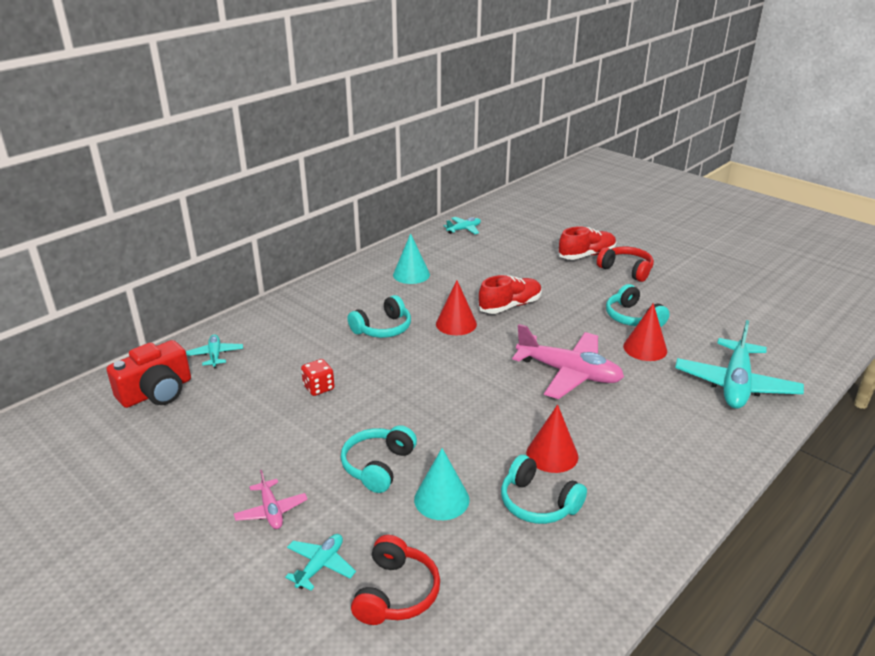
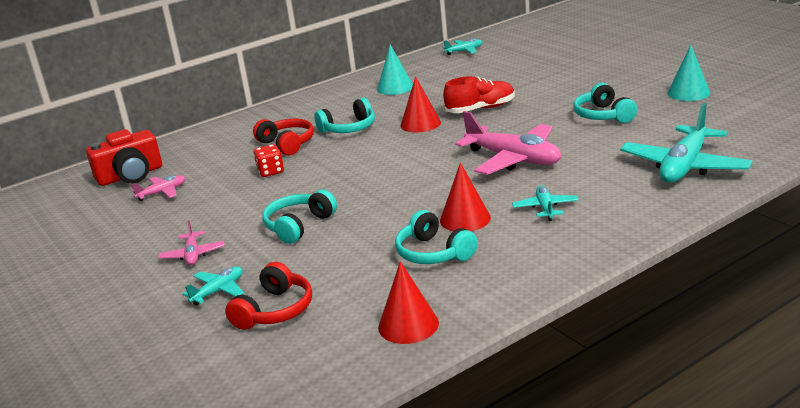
camera: 15 degrees right, 5 degrees down
turquoise plane [186,334,243,368] -> turquoise plane moved to [512,186,579,221]
turquoise cone [414,448,469,520] -> turquoise cone moved to [667,45,710,101]
red shoe [558,226,616,260] -> none
red headphones [597,247,654,282] -> red headphones moved to [253,119,314,155]
red cone [623,303,667,361] -> red cone moved to [378,261,439,344]
none -> pink plane [131,175,185,201]

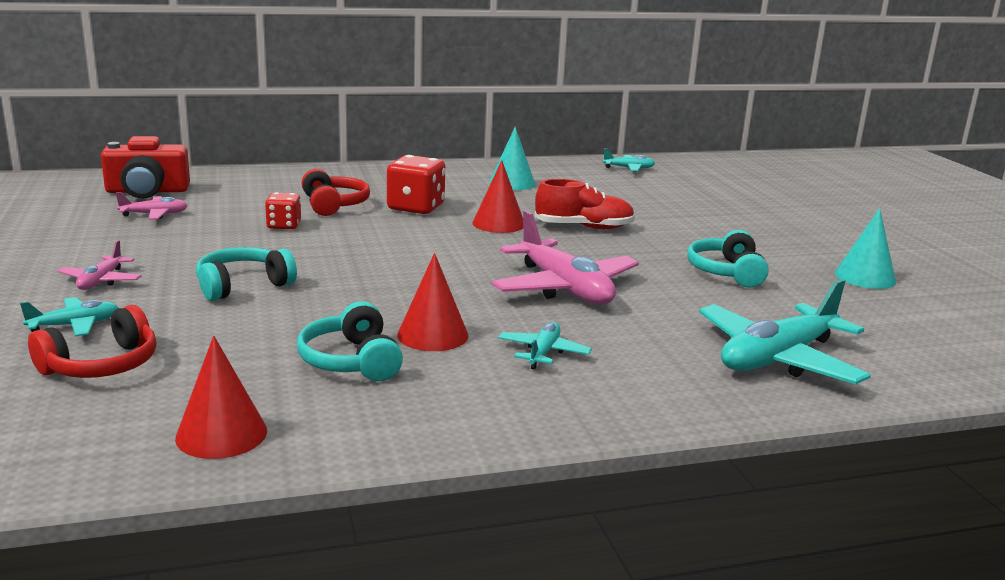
camera: 15 degrees right, 5 degrees down
turquoise headphones [315,98,375,133] -> red dice [387,155,445,214]

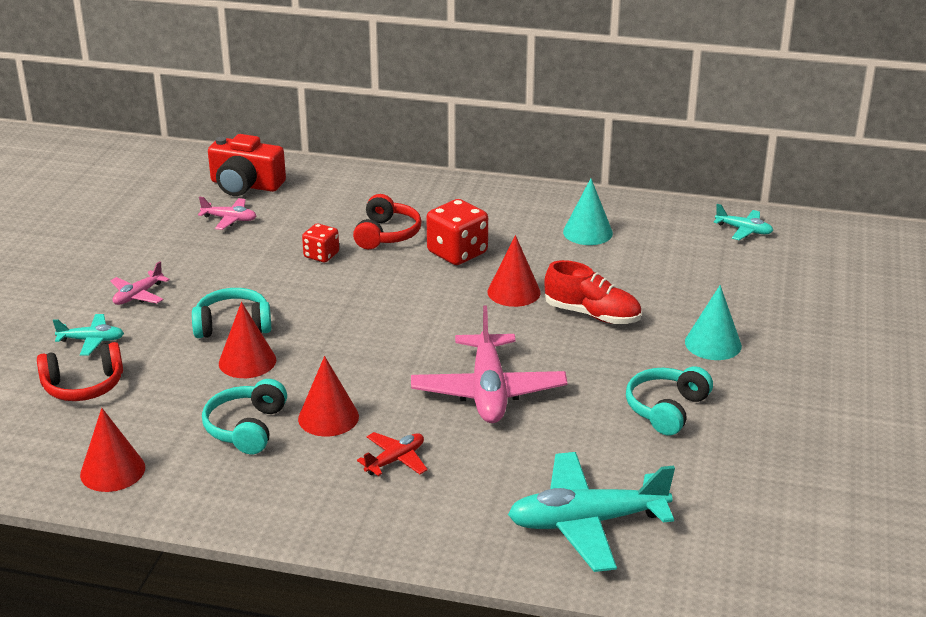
camera: 30 degrees right, 10 degrees up
turquoise plane [498,322,592,370] -> red plane [357,432,428,476]
turquoise cone [835,208,896,289] -> turquoise cone moved to [685,285,742,360]
none -> red cone [219,302,276,378]

